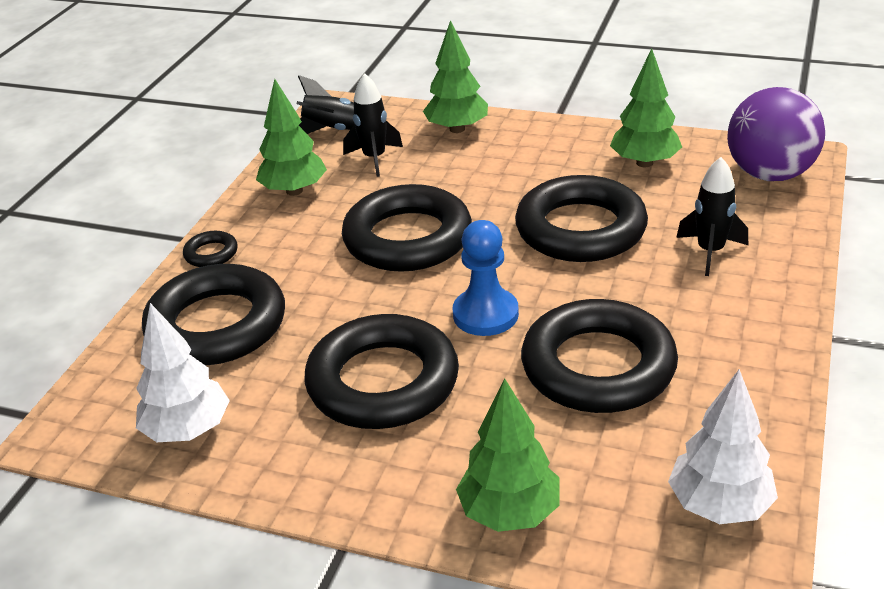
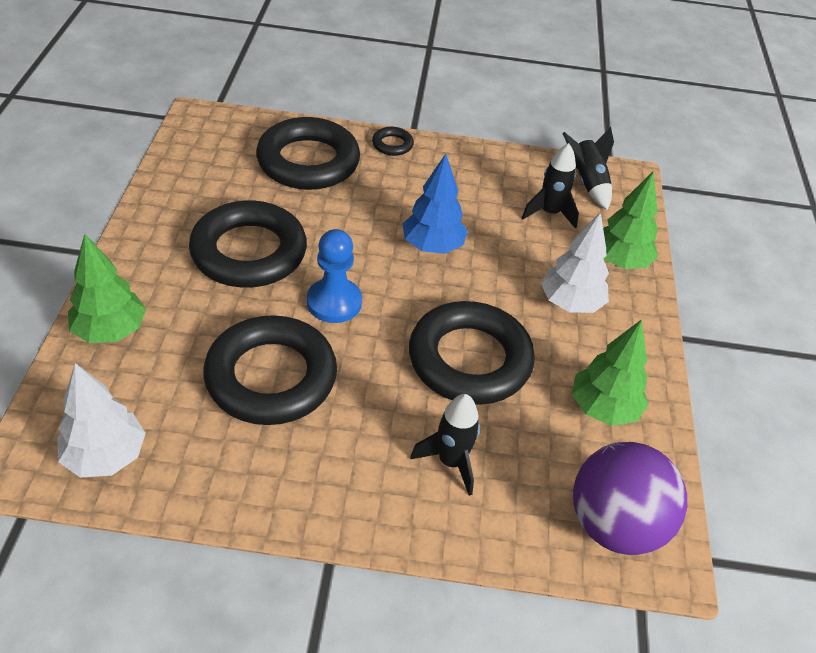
camera: 70 degrees right, 10 degrees up
white tree [136,303,230,442] -> white tree moved to [541,212,609,313]
green tree [256,79,327,196] -> none
black ring [342,184,472,272] -> blue tree [403,154,468,254]

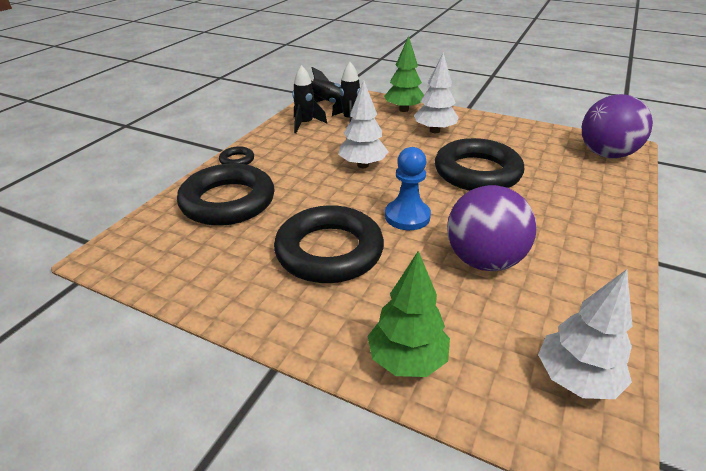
camera: 65 degrees left, 10 degrees down
black ring [203,315,337,425] -> purple ball [447,185,537,271]
blue tree [403,154,468,254] -> white tree [339,80,388,168]
black rocket [410,394,480,496] -> black rocket moved to [292,65,327,134]
green tree [572,319,648,426] -> none

